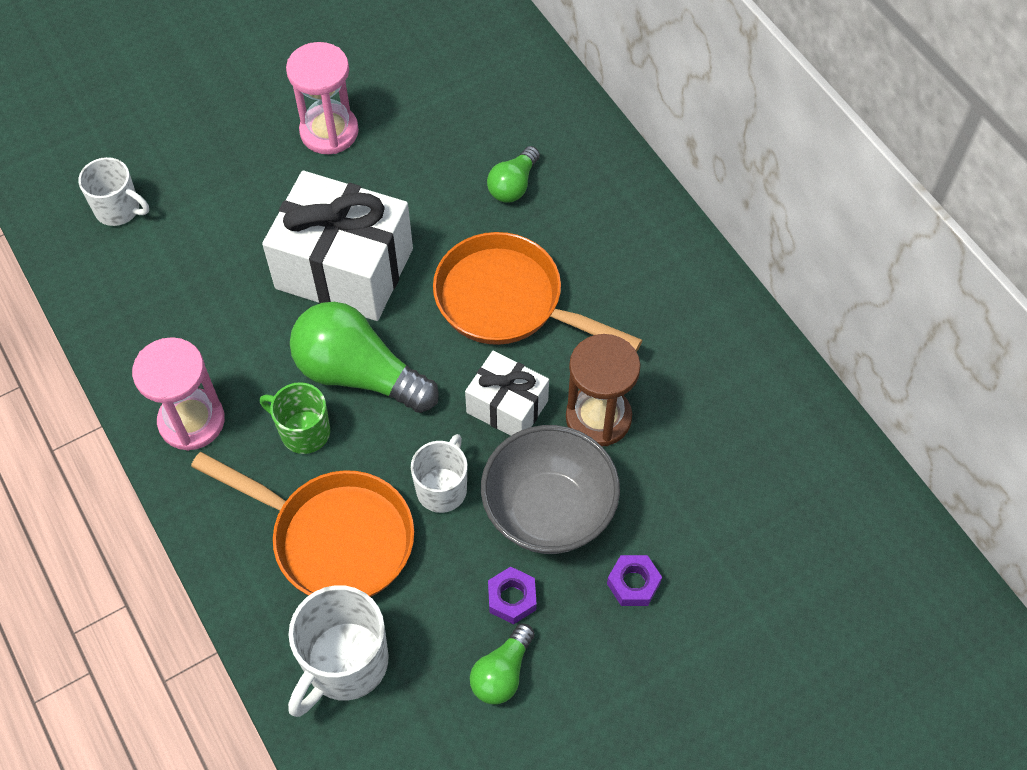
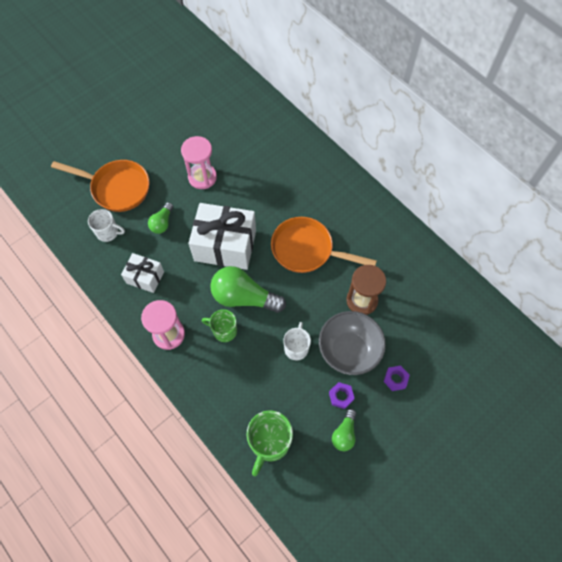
camera: 10 degrees left, 5 degrees up
orange pan [191,452,414,597] -> orange pan moved to [51,160,149,212]
white mug [288,585,389,717] -> green mug [246,410,293,477]
white gift [465,351,549,436] -> white gift moved to [121,253,164,293]
green light bulb [487,146,540,203] -> green light bulb moved to [148,202,173,234]

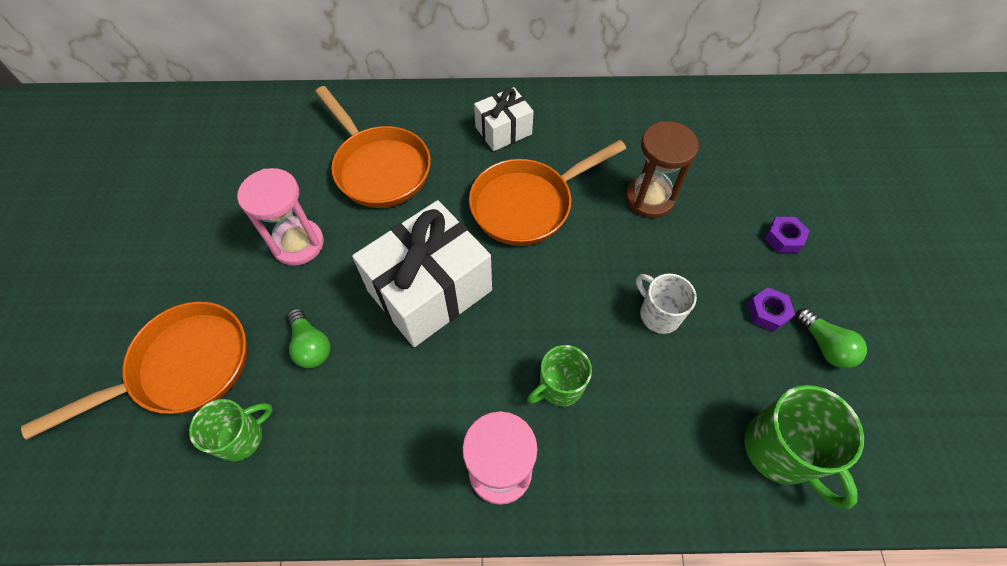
camera: 50 degrees left, 5 degrees down
white mug [88,209,125,242] -> green mug [189,399,273,462]
white gift [121,253,164,293] -> white gift moved to [474,87,534,151]
green light bulb [210,266,286,313] -> none
grey bowl [319,311,386,375] -> none
none -> orange pan [315,86,431,208]

